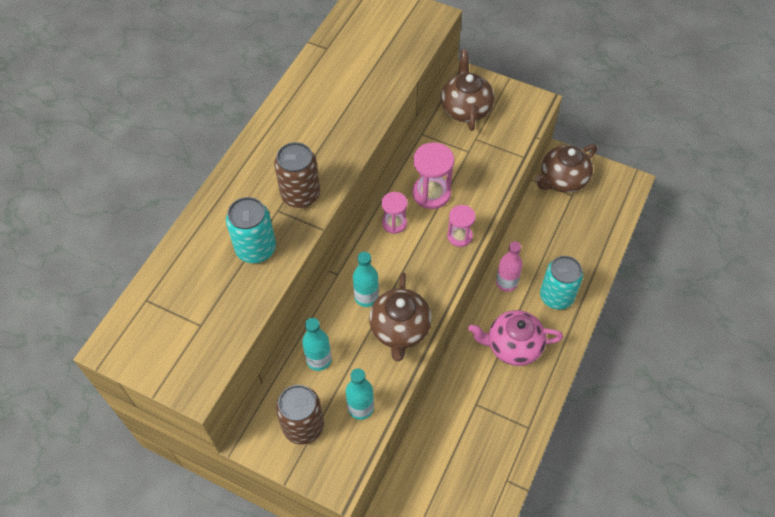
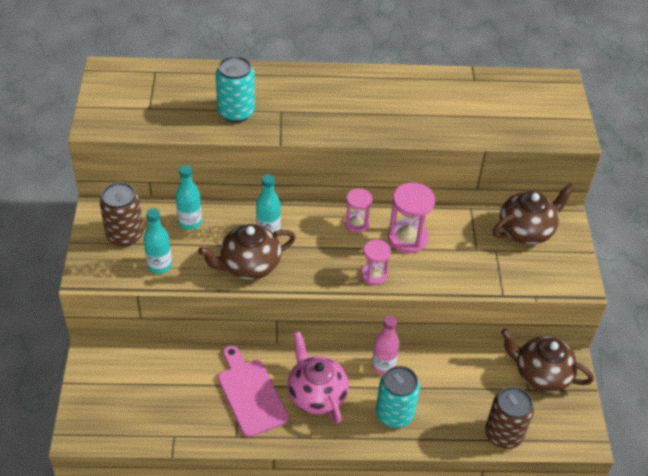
camera: 60 degrees right, 10 degrees down
brown can [274,142,320,208] -> brown can moved to [485,387,534,449]
none -> pink cutting board [218,345,289,437]

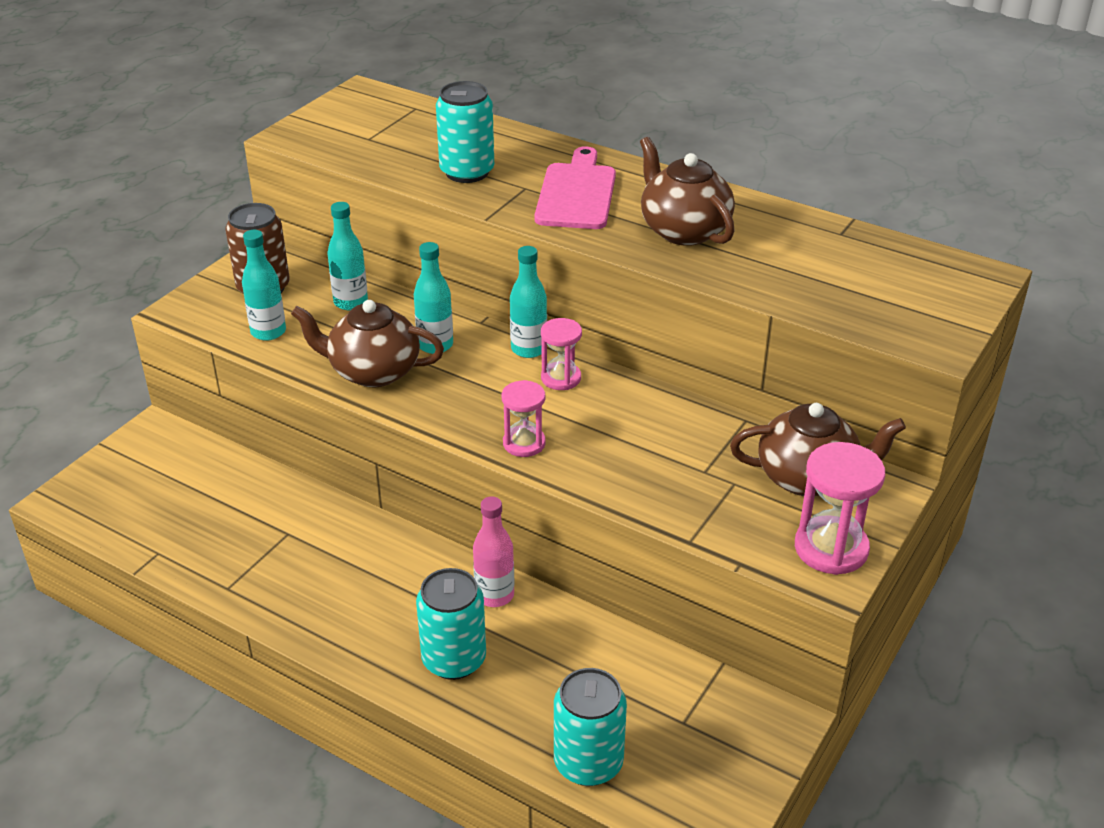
camera: 35 degrees right, 10 degrees down
pink cutting board [218,345,289,437] -> pink cutting board moved to [534,146,616,229]
pink teapot [287,331,349,424] -> none
pink hourglass [388,183,435,253] -> pink hourglass moved to [795,442,885,575]
brown can [485,387,534,449] -> turquoise can [554,668,627,786]
brown teapot [501,328,594,392] -> brown teapot moved to [640,137,735,246]
none -> turquoise bottle [510,246,547,358]

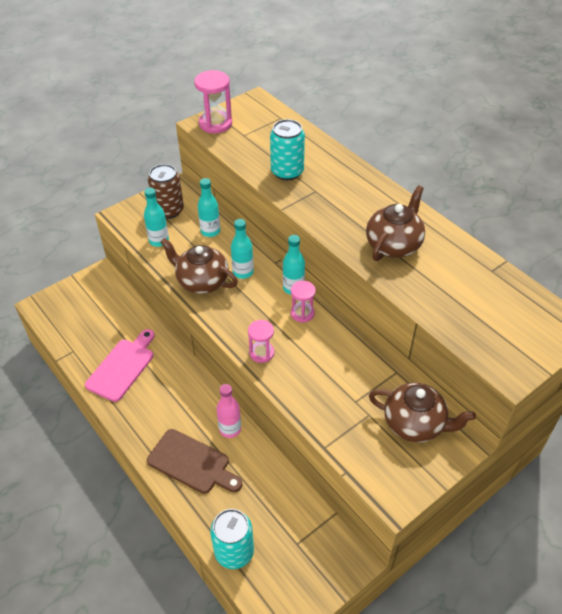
camera: 20 degrees right, 10 degrees up
turquoise can [416,568,486,680] -> brown cutting board [147,429,242,494]
pink cutting board [534,146,616,229] -> pink cutting board moved to [85,329,155,402]
brown teapot [640,137,735,246] -> brown teapot turned 45 degrees clockwise [366,185,425,261]
pink hourglass [795,442,885,575] -> pink hourglass moved to [194,70,232,133]

